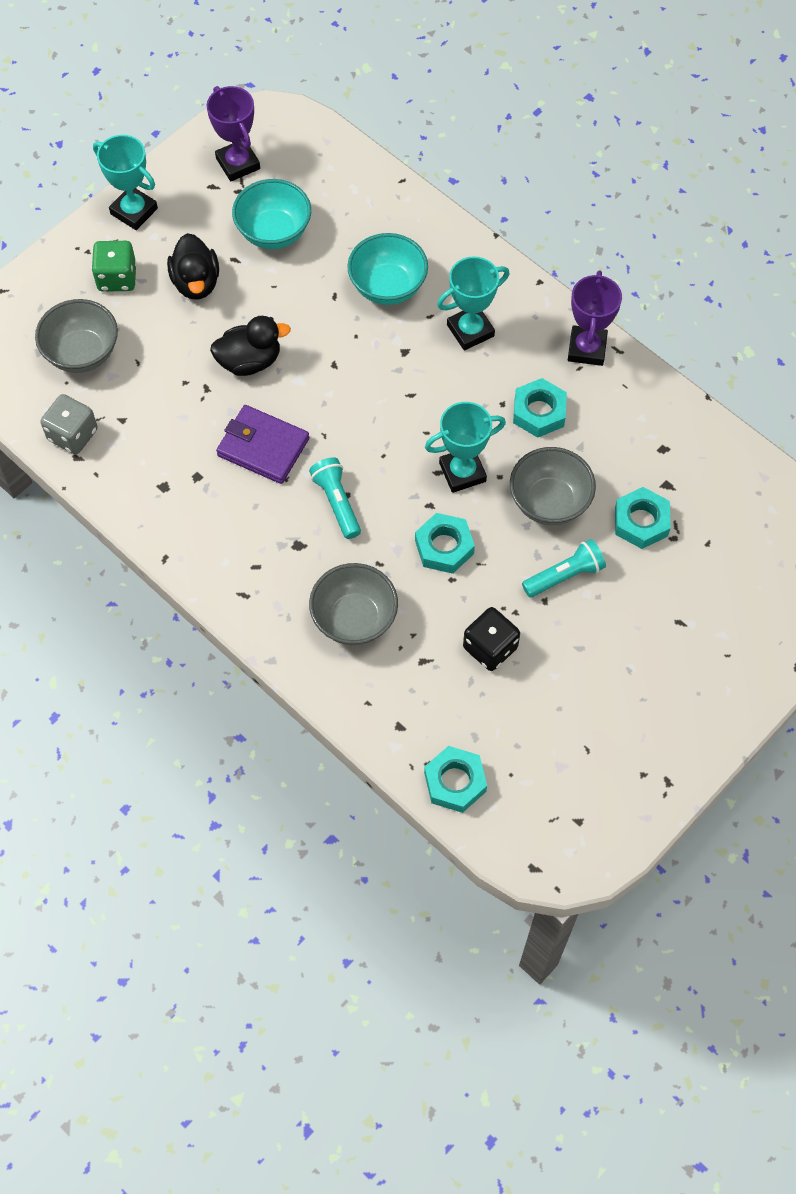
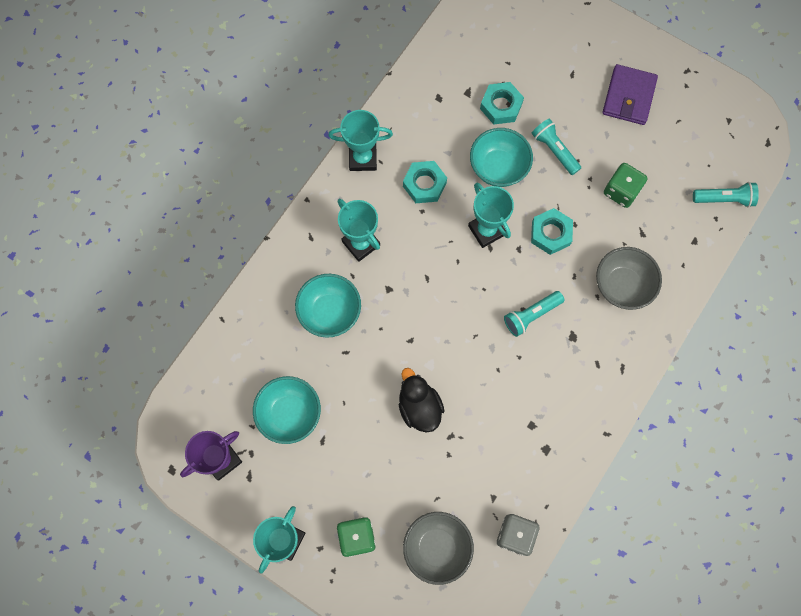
camera: 100 degrees left, 10 degrees up
black duck [167,233,219,299] -> none
purple wallet [216,405,309,484] -> purple wallet moved to [602,64,658,125]
turquoise nut [424,746,487,813] -> turquoise flashlight [693,182,759,207]
black dice [463,607,520,671] -> green dice [604,163,647,208]
grey bowl [510,447,596,525] -> turquoise bowl [470,128,533,187]
purple trophy [568,270,622,366] -> turquoise trophy [328,110,393,171]

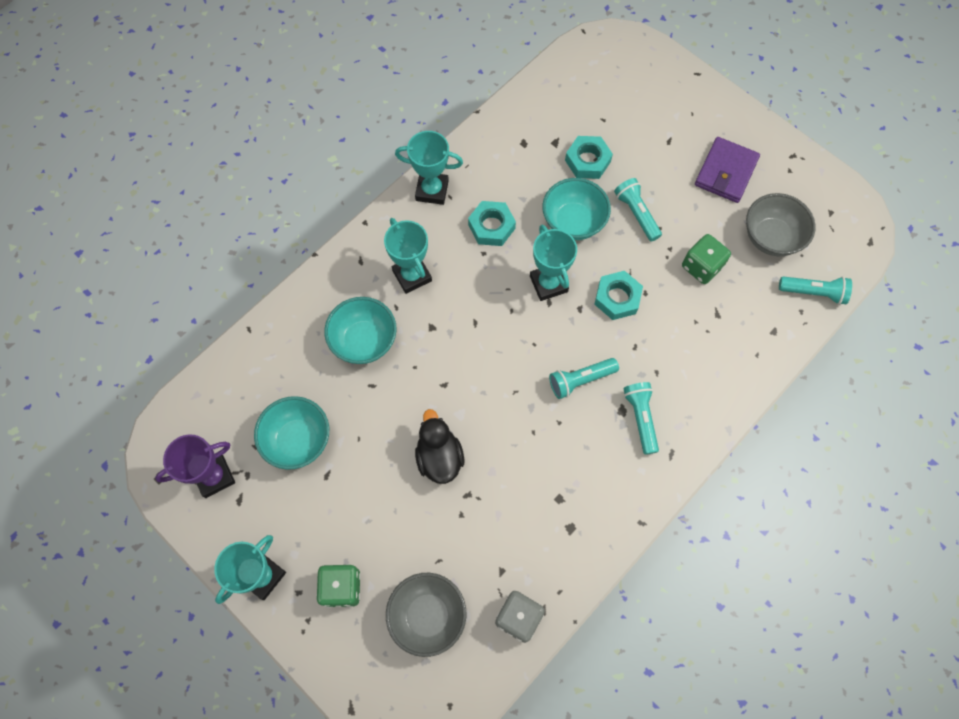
camera: 10 degrees right, 5 degrees down
grey bowl [596,247,662,310] -> grey bowl moved to [746,193,816,256]
none -> turquoise flashlight [623,382,659,455]

